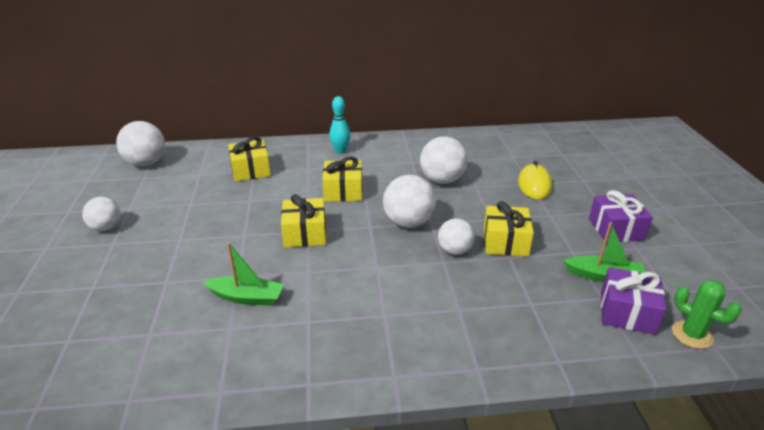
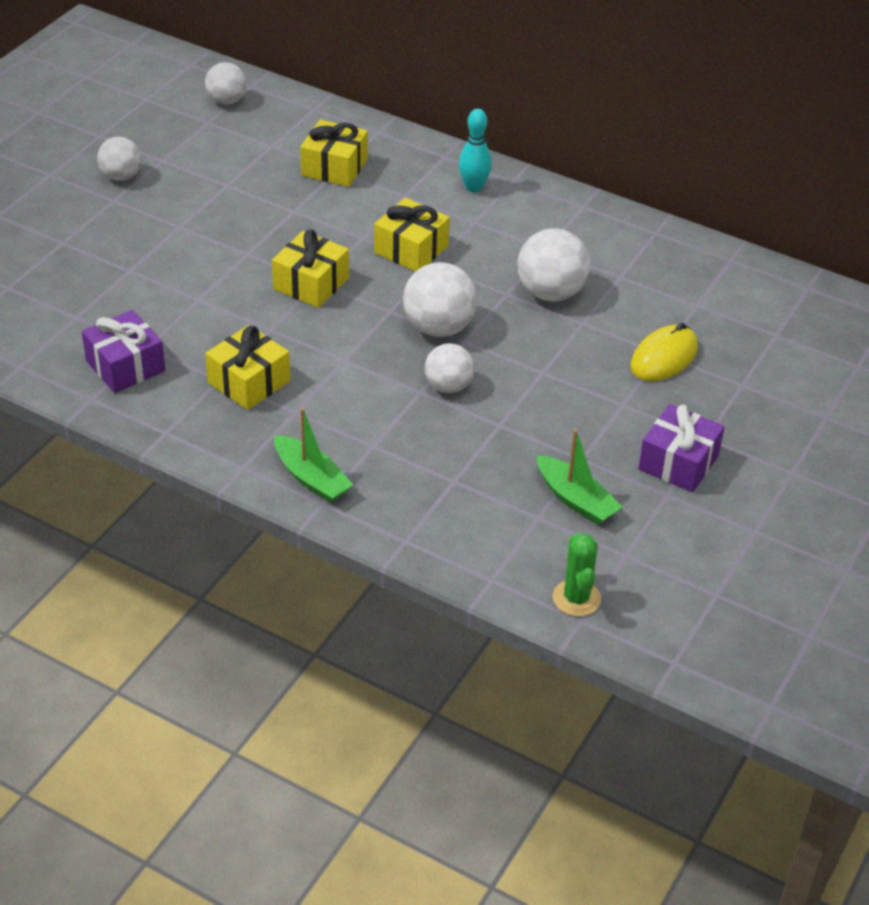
camera: 35 degrees right, 10 degrees up
white ball [116,121,165,166] -> white ball [205,62,247,104], size x0.65
green boat [203,242,284,306] -> green boat moved to [274,408,353,503]
yellow gift [484,201,534,256] -> yellow gift moved to [205,325,290,410]
purple gift [601,267,666,335] -> purple gift moved to [82,310,165,393]

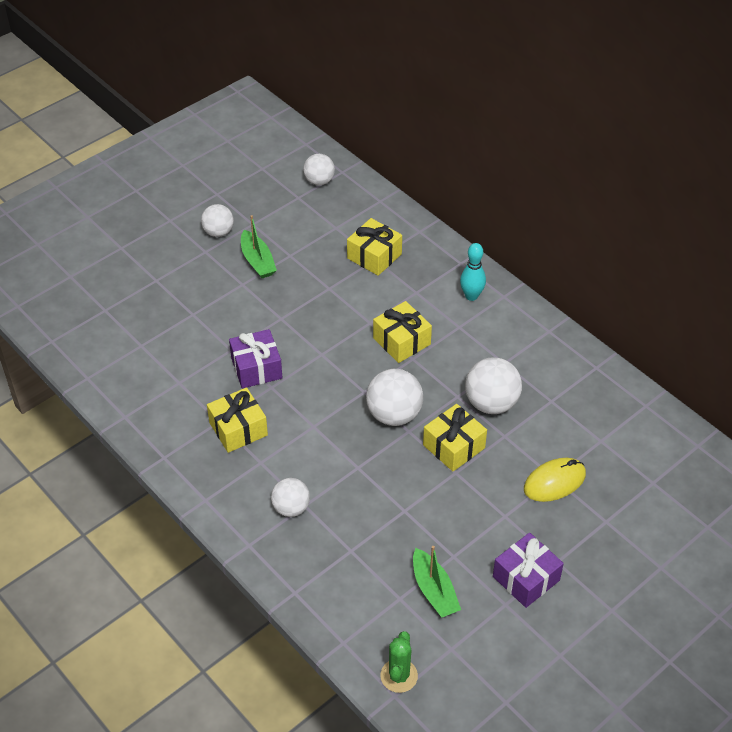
camera: 20 degrees right, 5 degrees up
purple gift [82,310,165,393] -> purple gift moved to [229,329,282,388]
yellow gift [272,230,349,308] -> yellow gift moved to [423,404,487,471]
green boat [274,408,353,503] -> green boat moved to [241,215,277,278]
white ball [425,343,474,393] -> white ball moved to [271,478,310,517]

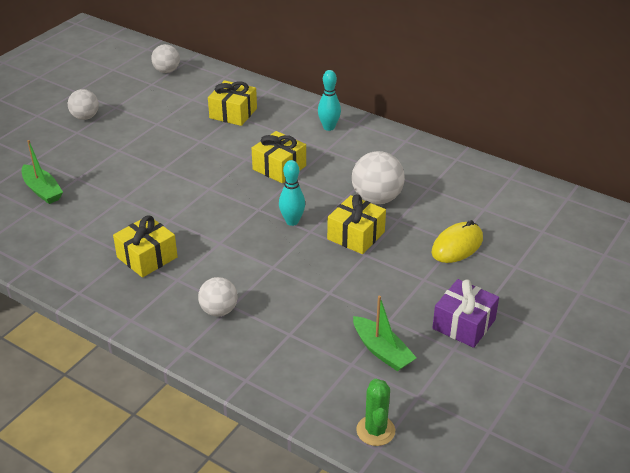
camera: 15 degrees left, 10 degrees down
purple gift [229,329,282,388] -> none
green boat [241,215,277,278] -> green boat moved to [22,140,63,204]
white ball [366,369,423,426] -> turquoise bowling pin [279,160,305,226]

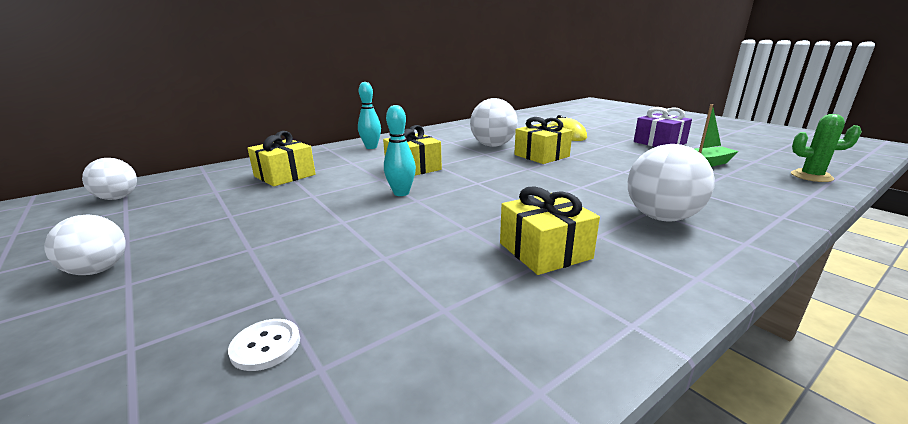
camera: 70 degrees left, 15 degrees down
green boat [22,140,63,204] -> white button [228,319,300,371]
white ball [198,277,238,316] -> white ball [628,144,715,221], size x1.55
turquoise bowling pin [279,160,305,226] -> turquoise bowling pin moved to [384,105,416,196]

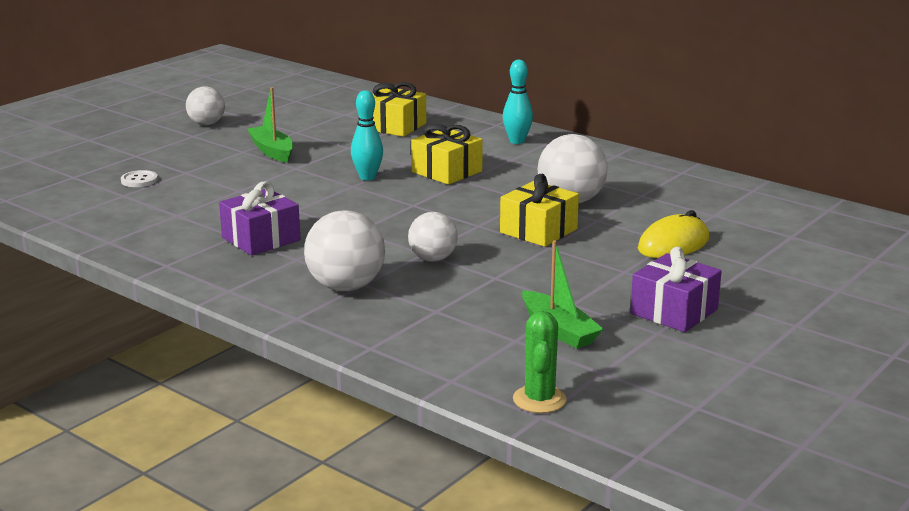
camera: 75 degrees right, 0 degrees up
white ball [82,158,137,200] -> white ball moved to [408,212,458,262]
yellow gift [500,186,600,275] -> purple gift [219,181,300,255]
none -> green boat [247,87,293,163]

